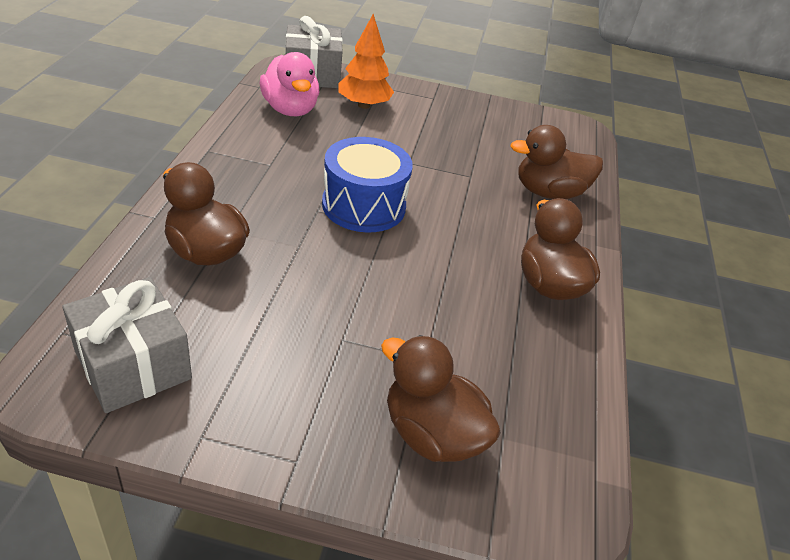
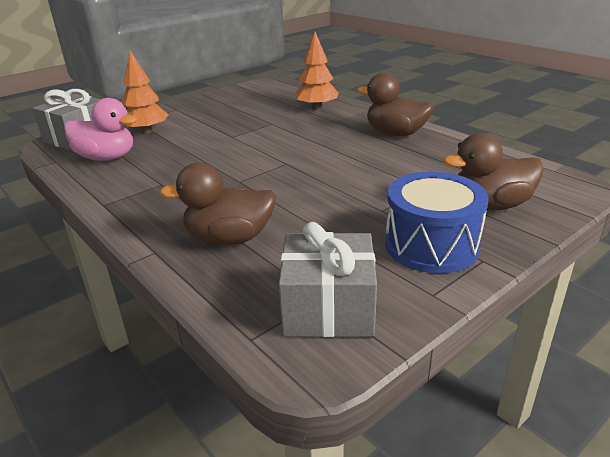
camera: 45 degrees left, 10 degrees down
blue drum [322,137,413,232] -> blue drum moved to [385,172,489,273]
brown duck [510,125,603,199] -> orange tree [294,32,339,110]

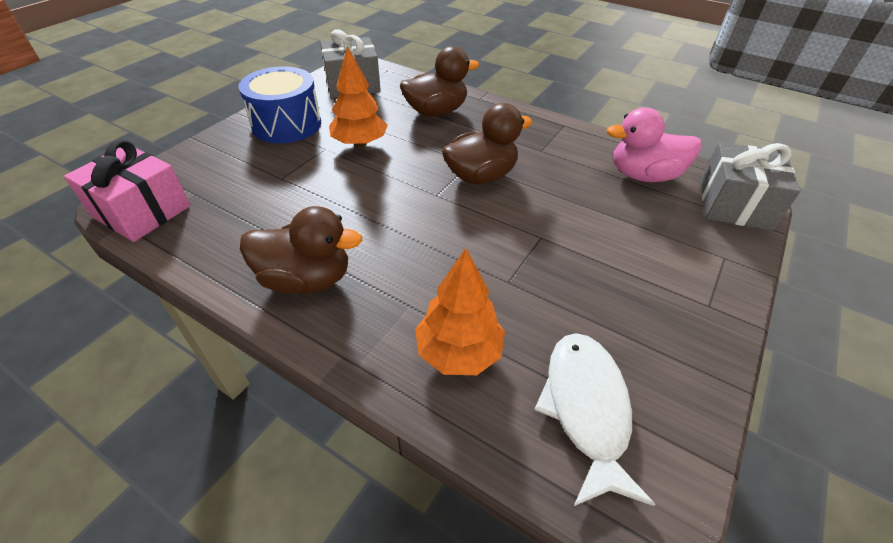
camera: 160 degrees right, 15 degrees up
orange tree [121,51,169,134] -> orange tree moved to [329,46,388,147]
brown duck [443,133,544,210] -> brown duck moved to [442,103,532,184]
none -> pink gift [64,140,190,242]
none -> white fish [534,333,655,506]

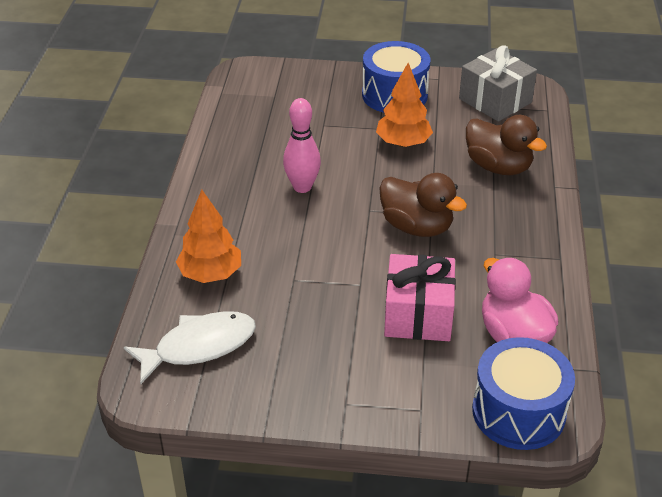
camera: 65 degrees right, 5 degrees down
pink gift [64,140,190,242] -> pink gift moved to [384,254,456,341]
brown duck [240,206,363,294] -> none
grey gift [700,142,801,231] -> blue drum [472,337,575,450]
none -> pink bowling pin [283,98,321,193]

